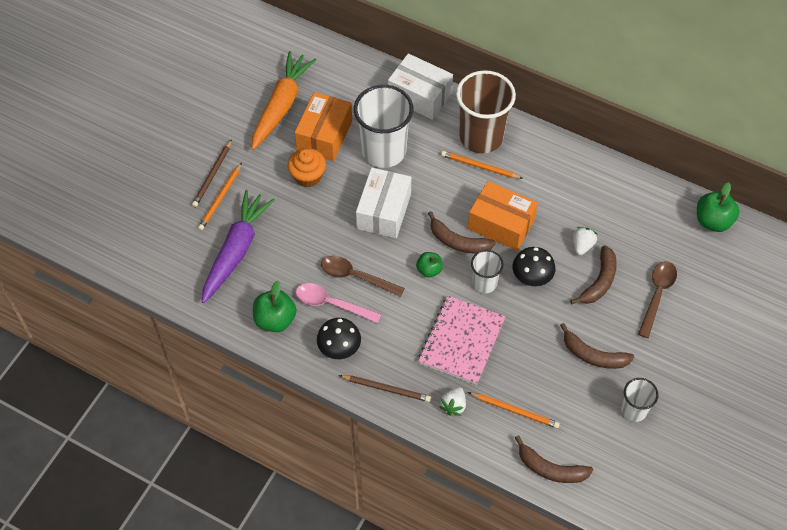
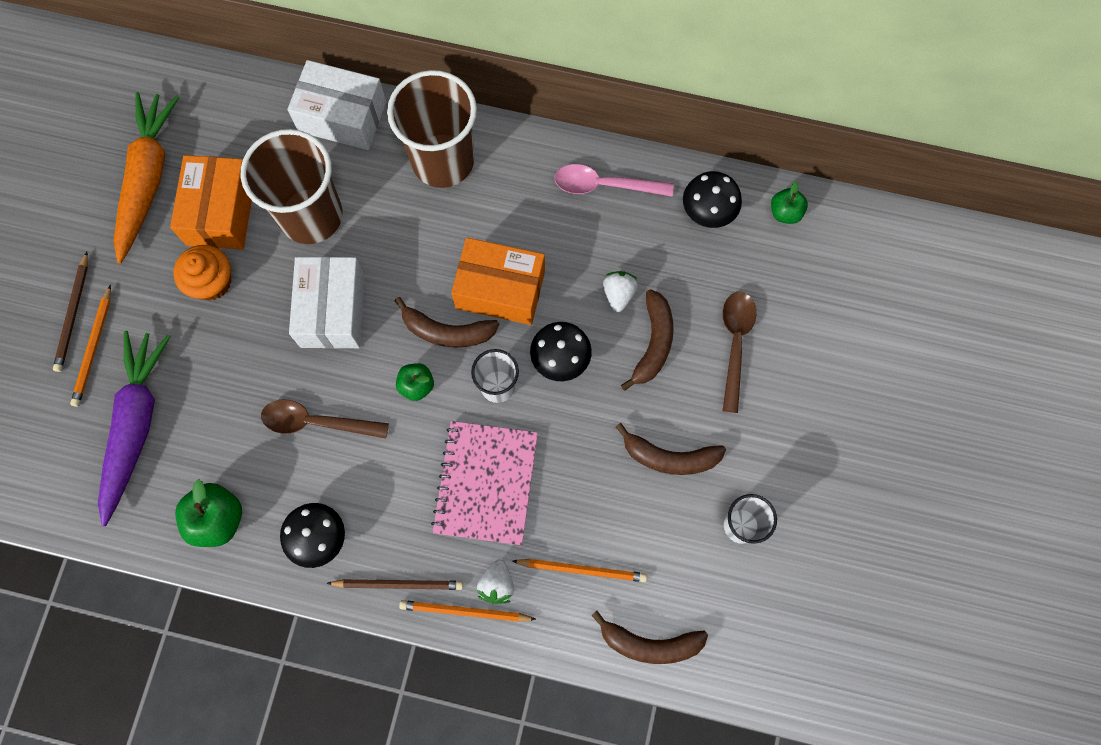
camera: 15 degrees left, 15 degrees up
pink spoon [296,283,381,323] -> pink spoon moved to [554,164,674,197]
white cup [354,85,414,168] -> brown cup [241,129,342,244]
orange pencil [441,151,523,179] -> orange pencil moved to [399,600,536,622]
green apple [697,182,739,232] -> green apple [771,181,808,224], size x0.62
none -> black mushroom [683,171,742,228]

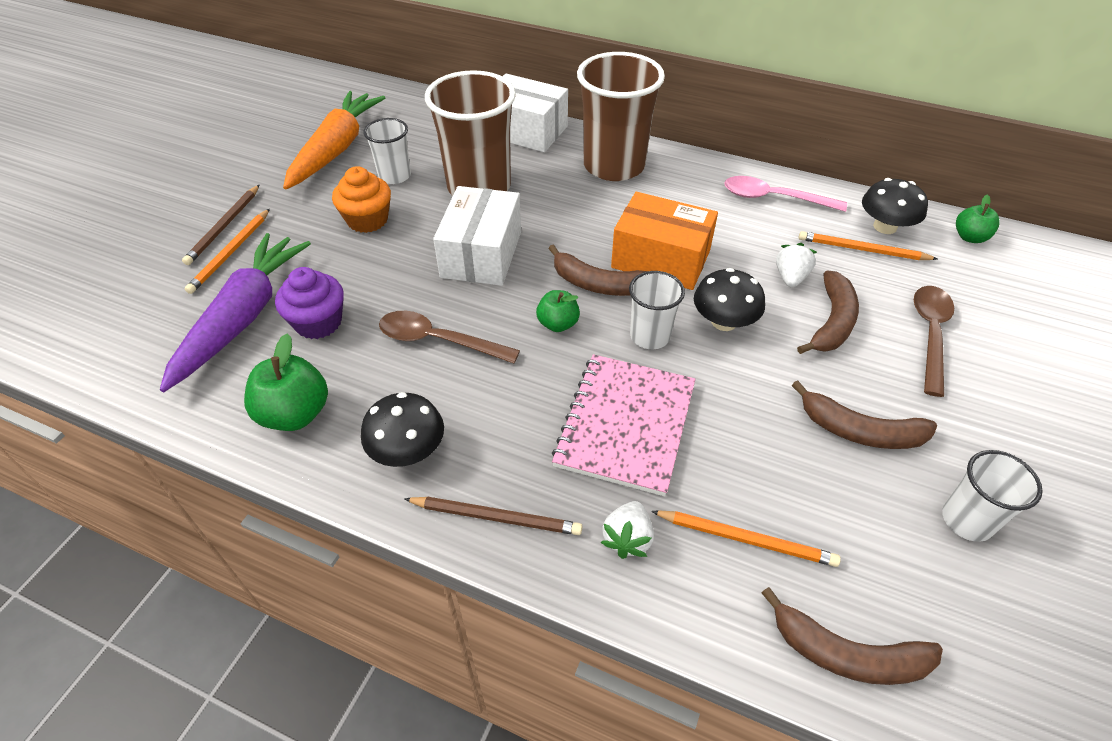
camera: 10 degrees right, 25 degrees down
orange box [170,155,252,250] -> white cup [364,118,411,184]
orange pencil [399,600,536,622] -> orange pencil moved to [799,231,937,260]
none -> purple cupcake [275,267,344,339]

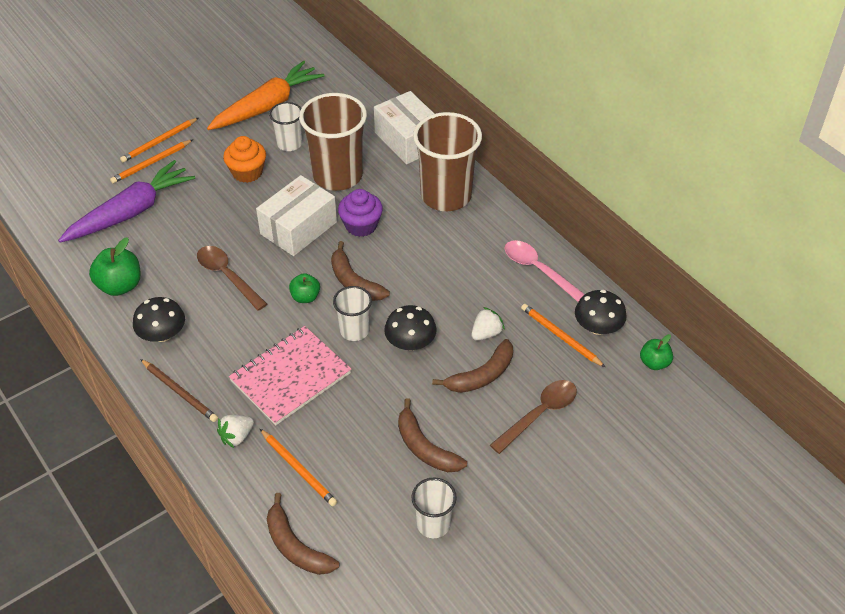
camera: 30 degrees right, 0 degrees up
brown pencil [182,185,259,265] -> orange pencil [120,118,198,163]
purple cupcake [275,267,344,339] -> purple cupcake moved to [338,189,383,237]
orange box [611,192,718,290] -> none

